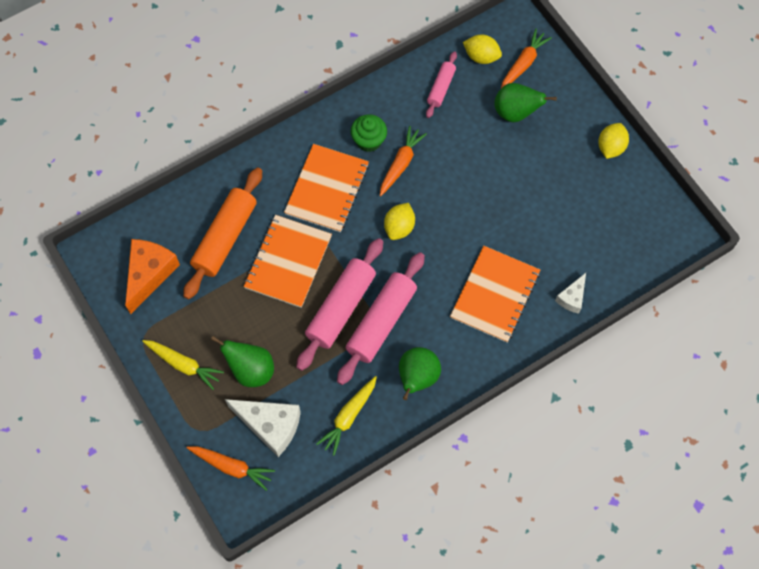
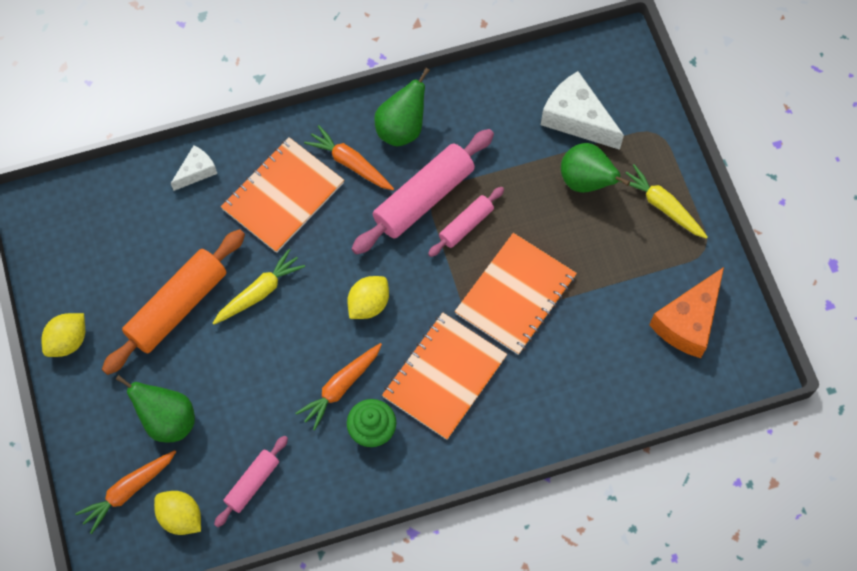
camera: 165 degrees left, 0 degrees up
orange rolling pin [183,167,262,299] -> orange rolling pin moved to [102,229,245,375]
orange carrot [187,446,275,491] -> orange carrot moved to [304,125,394,190]
pink rolling pin [296,238,383,371] -> pink rolling pin [428,187,504,257], size x0.55
yellow carrot [316,376,377,456] -> yellow carrot moved to [213,249,305,325]

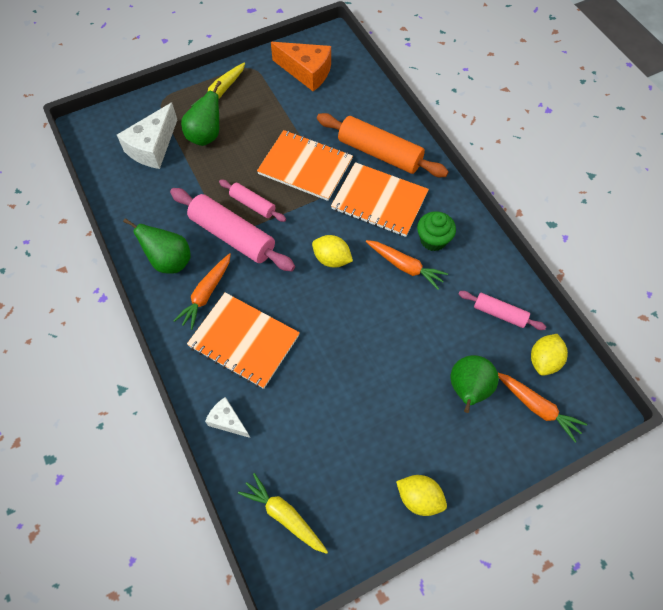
camera: 100 degrees left, 5 degrees down
orange rolling pin [102,229,245,375] -> orange rolling pin moved to [317,113,449,177]
yellow carrot [213,249,305,325] -> yellow carrot moved to [238,473,328,554]

